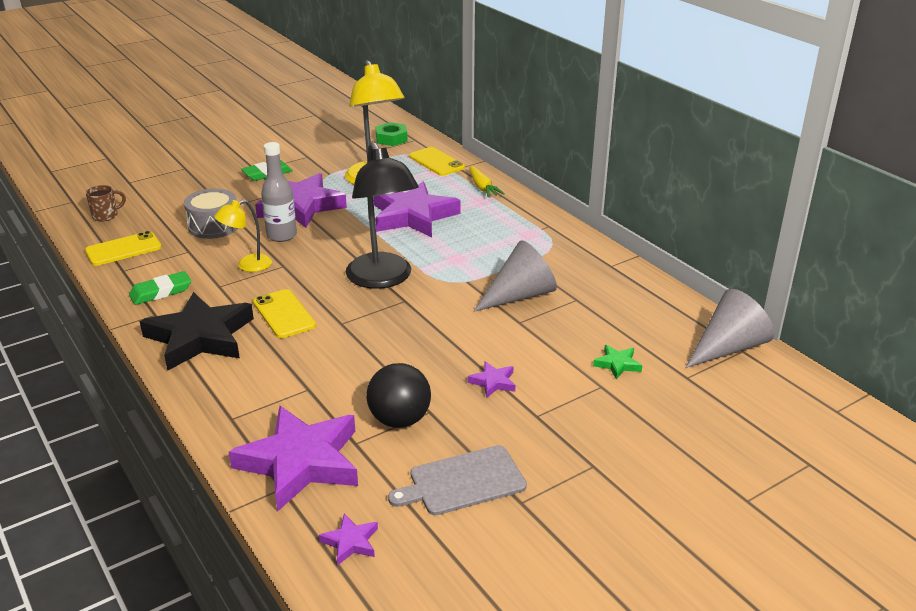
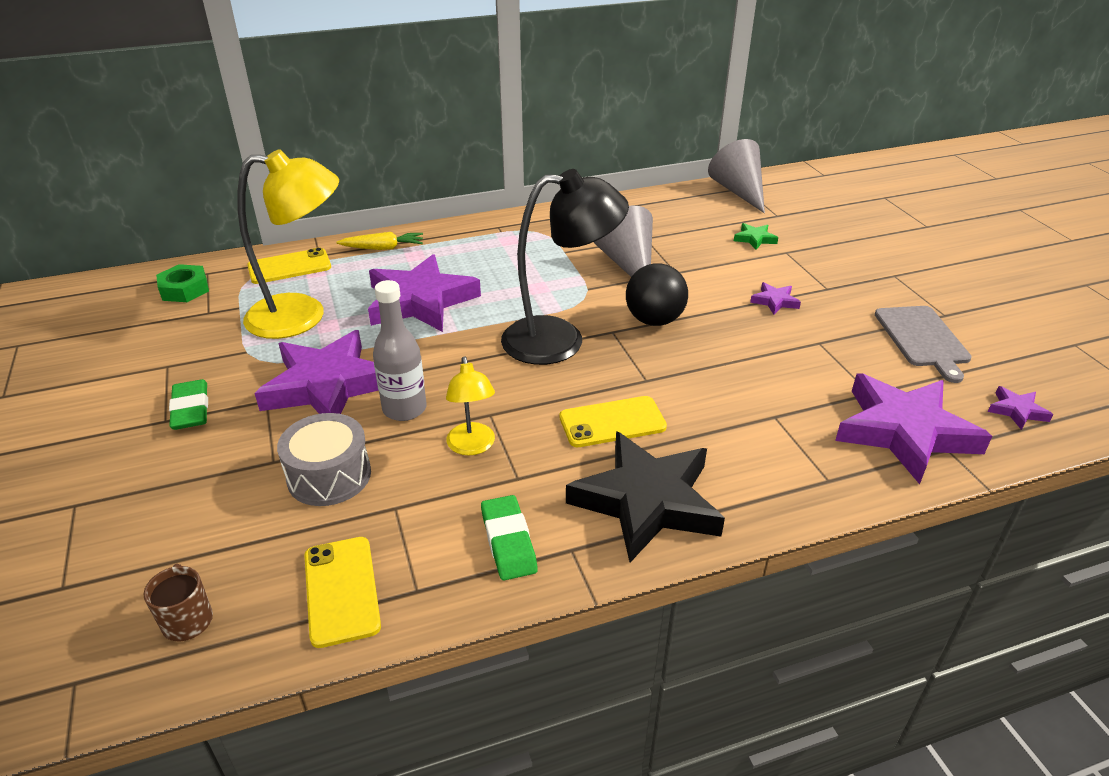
camera: 75 degrees left, 5 degrees up
black ball [366,363,431,428] -> black ball moved to [626,263,688,326]

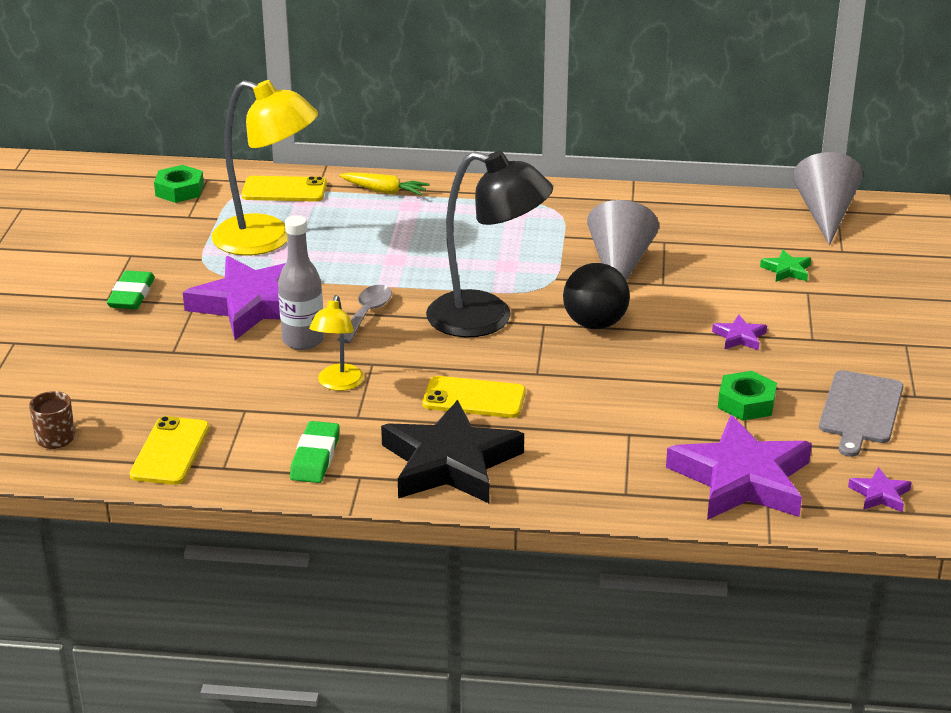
camera: 25 degrees right, 5 degrees down
grey drum [277,413,371,506] -> none
purple star [368,254,481,332] -> none
none -> grey spoon [337,285,392,343]
none -> green nut [718,371,777,421]

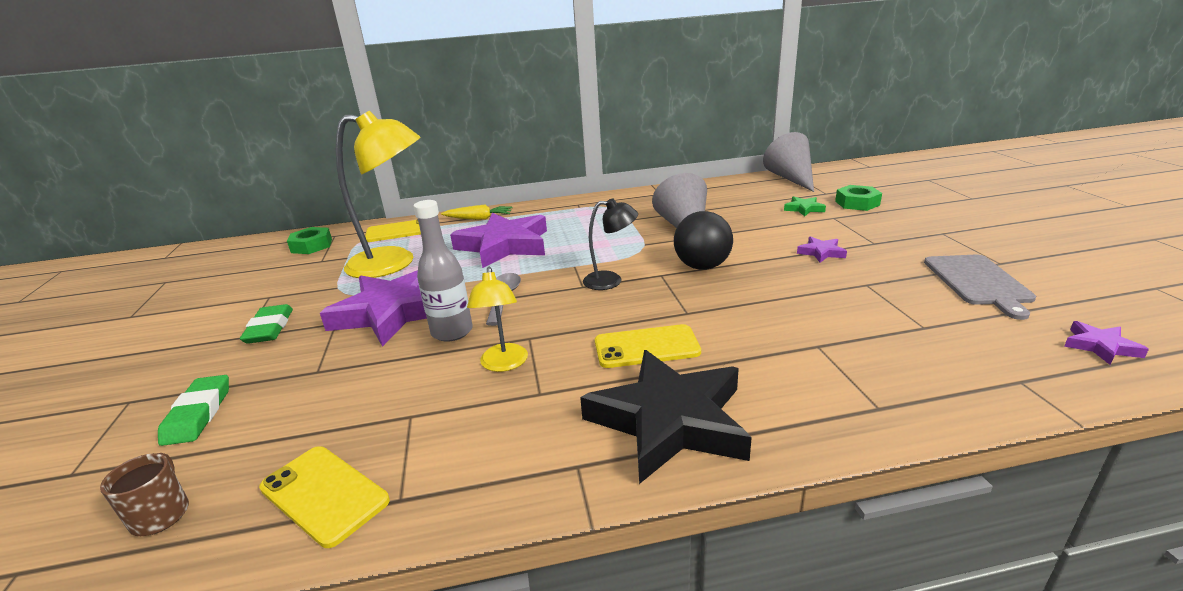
camera: 15 degrees left, 5 degrees down
yellow phone [130,416,210,485] -> yellow phone turned 45 degrees counterclockwise [259,446,390,548]
green eraser [290,421,340,483] -> green eraser moved to [158,375,229,446]
black lamp [426,151,553,337] -> black lamp [583,198,638,290], size x0.51
purple star [666,415,812,520] -> purple star moved to [450,213,547,268]
green nut [718,371,777,421] -> green nut moved to [835,185,882,211]

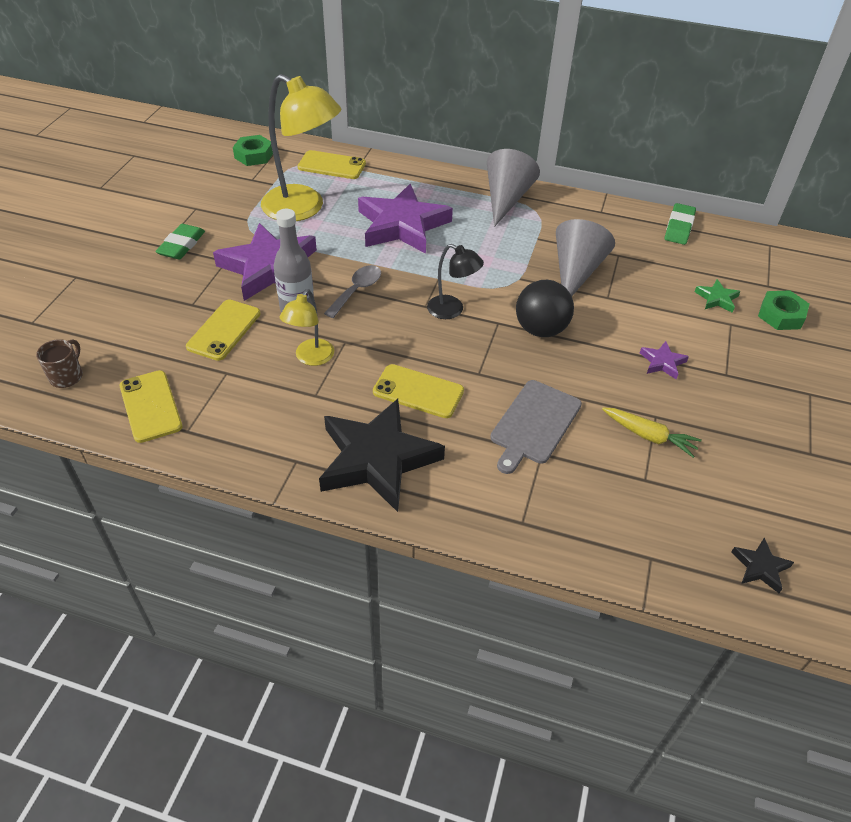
camera: 25 degrees right, 20 degrees up
green eraser [158,375,229,446] -> green eraser moved to [665,203,696,245]
yellow carrot [441,205,513,220] -> yellow carrot moved to [602,407,702,458]
grey cone [763,132,814,192] -> grey cone moved to [487,149,540,227]
grey cutting board [924,255,1036,320] -> grey cutting board moved to [490,380,582,474]
purple star [1064,321,1149,365] -> black star [732,537,794,593]
none -> yellow phone [186,300,261,361]

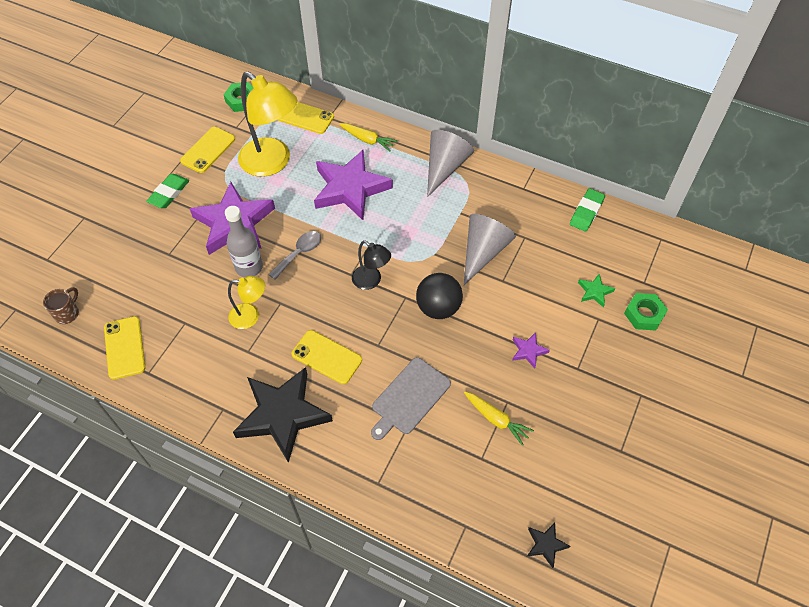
camera: 10 degrees right, 10 degrees up
yellow phone [186,300,261,361] -> yellow phone moved to [180,127,235,173]
yellow lamp [280,289,334,366] -> yellow lamp turned 120 degrees counterclockwise [228,276,265,329]
none -> yellow carrot [339,123,398,152]

